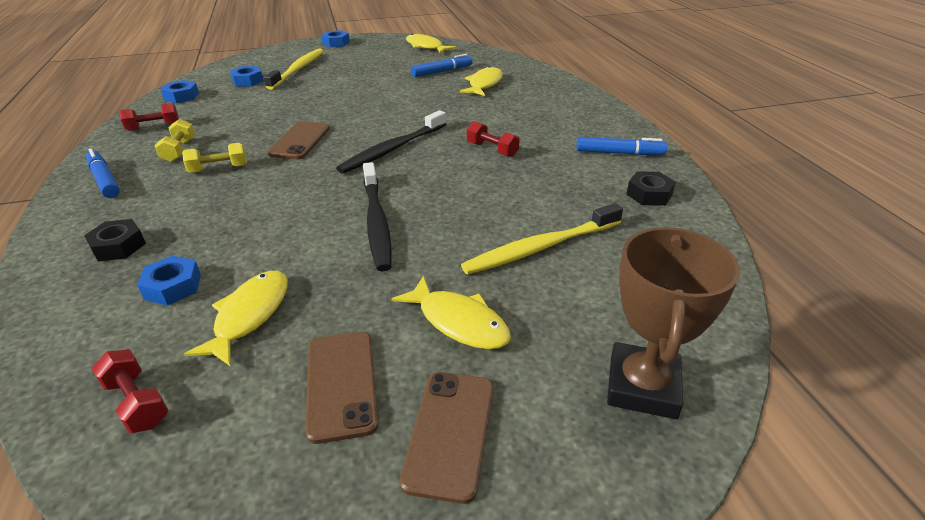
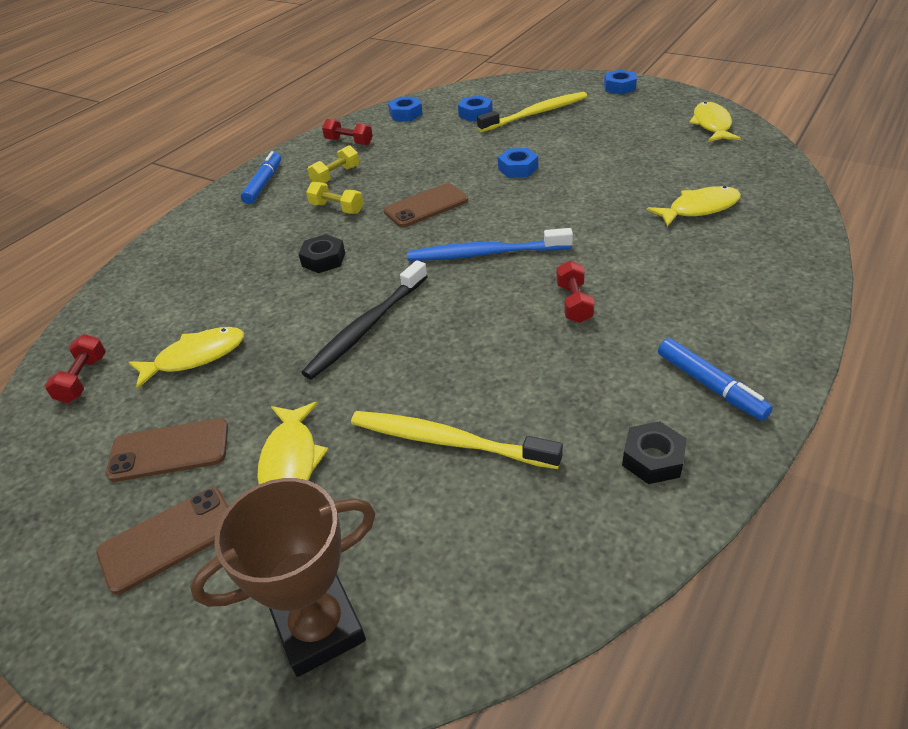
camera: 50 degrees right, 5 degrees up
black nut [84,219,146,262] -> black nut moved to [299,234,345,273]
blue nut [137,255,201,306] -> blue nut moved to [498,148,538,178]
brown phone [306,332,379,444] -> brown phone turned 45 degrees clockwise [106,418,228,482]
black toothbrush [336,110,446,174] -> blue toothbrush [407,228,573,261]
blue marker [411,54,473,77] -> none

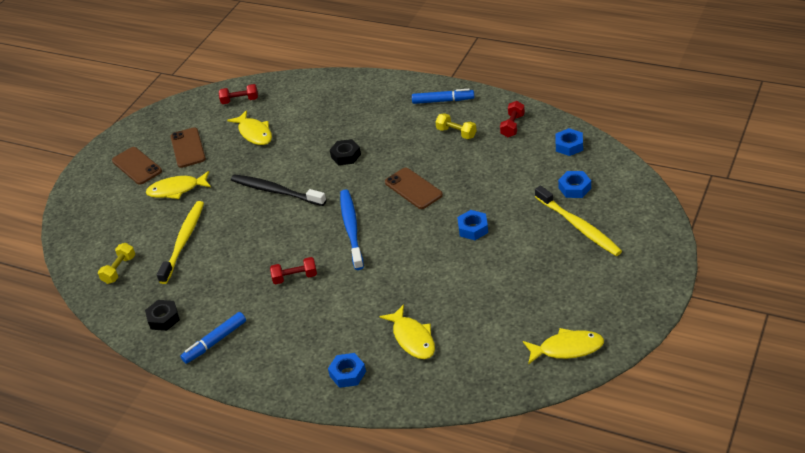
camera: 85 degrees right, 0 degrees up
brown trophy [190,478,376,677] -> none
yellow dumbbell [306,182,363,214] -> yellow dumbbell moved to [98,243,135,284]
blue nut [604,70,637,95] -> blue nut moved to [328,353,366,388]

